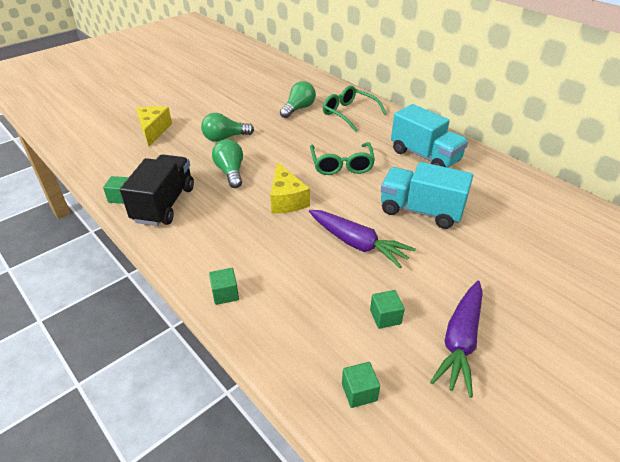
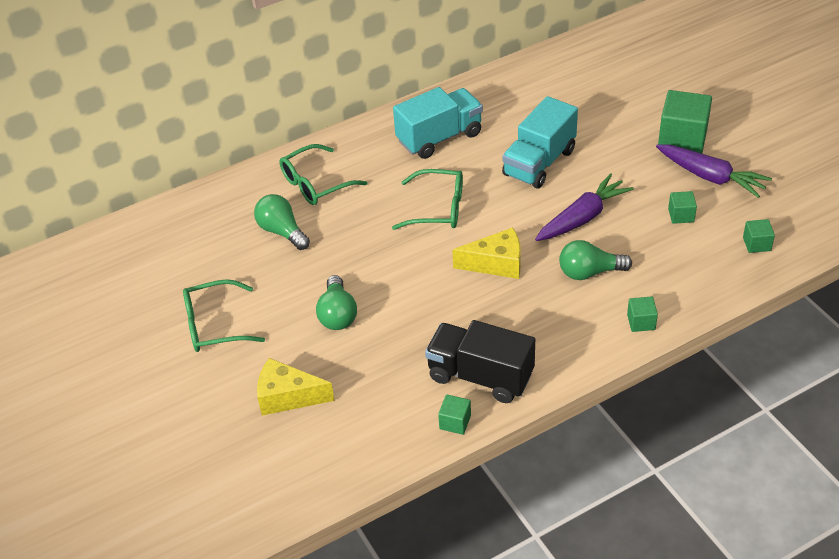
camera: 75 degrees left, 5 degrees up
green light bulb [212,139,243,188] -> green light bulb moved to [559,240,632,280]
none -> green glasses [183,279,265,352]
none -> green cube [658,90,712,154]

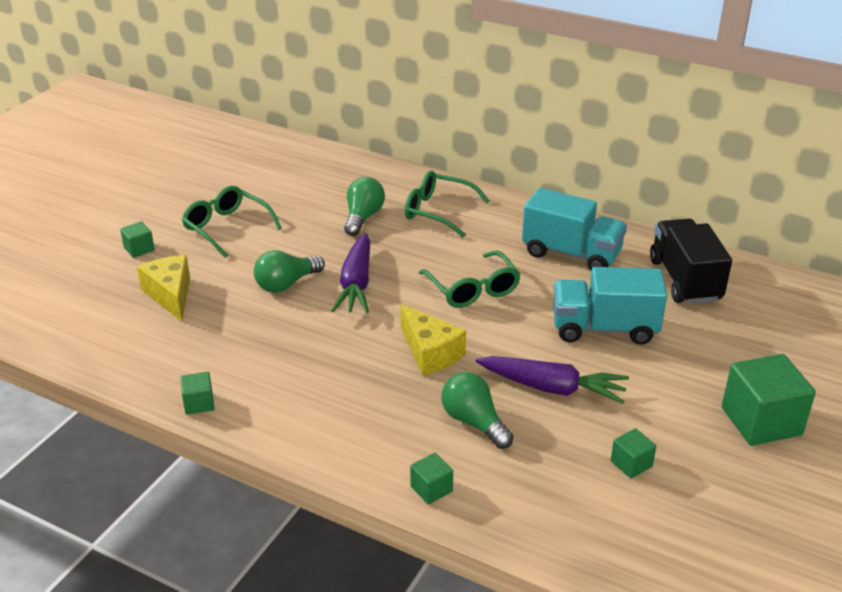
camera: 55 degrees right, 10 degrees down
black truck [425,320,535,403] -> black truck moved to [650,219,732,304]
purple carrot [656,144,772,198] -> purple carrot moved to [331,233,370,313]
green cube [743,219,775,253] -> green cube moved to [120,221,155,258]

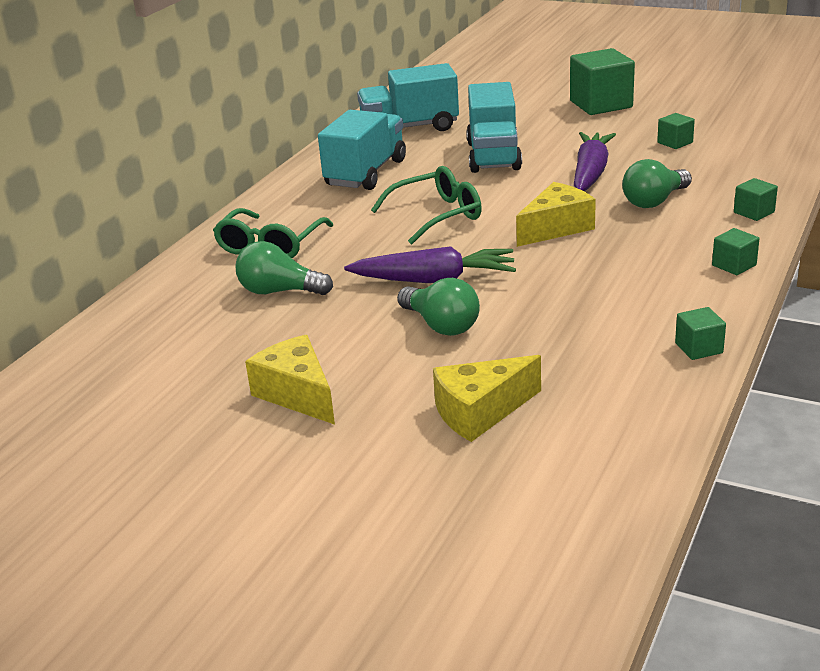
camera: 90 degrees left, 5 degrees down
green cube [120,221,155,258] -> green cube moved to [712,228,759,275]
green glasses [182,186,282,258] -> yellow cheese [245,335,335,425]
black truck [650,219,732,304] -> turquoise truck [357,63,459,131]

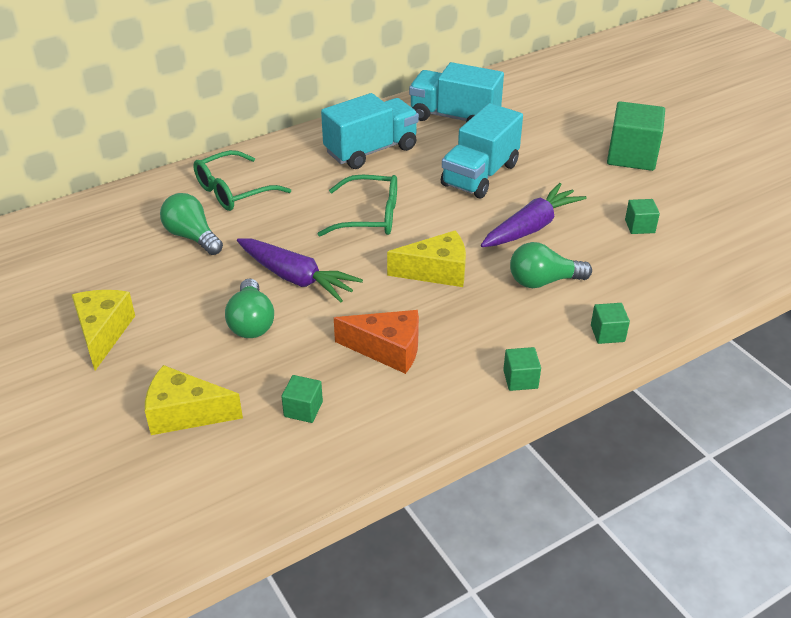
camera: 30 degrees right, 10 degrees up
green cube [675,307,726,360] -> green cube moved to [281,375,323,423]
none -> orange cheese [334,310,419,374]

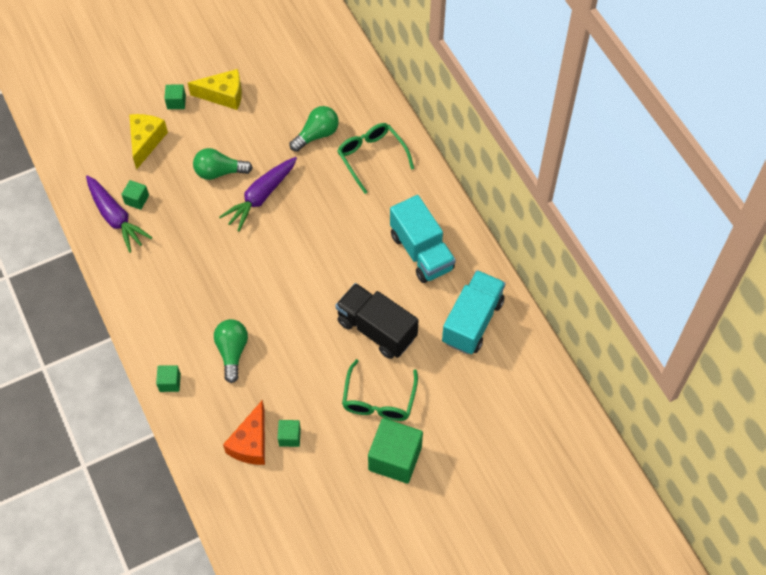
camera: 95 degrees right, 20 degrees up
green glasses [318,175,397,236] -> green glasses moved to [342,359,418,421]
orange cheese [334,310,419,374] -> orange cheese moved to [223,400,265,465]
yellow cheese [387,230,466,287] -> none
turquoise truck [441,103,523,198] -> black truck [335,283,419,359]
purple carrot [481,183,587,247] -> purple carrot moved to [86,175,153,253]
green cube [503,347,541,391] -> green cube moved to [164,84,186,109]

